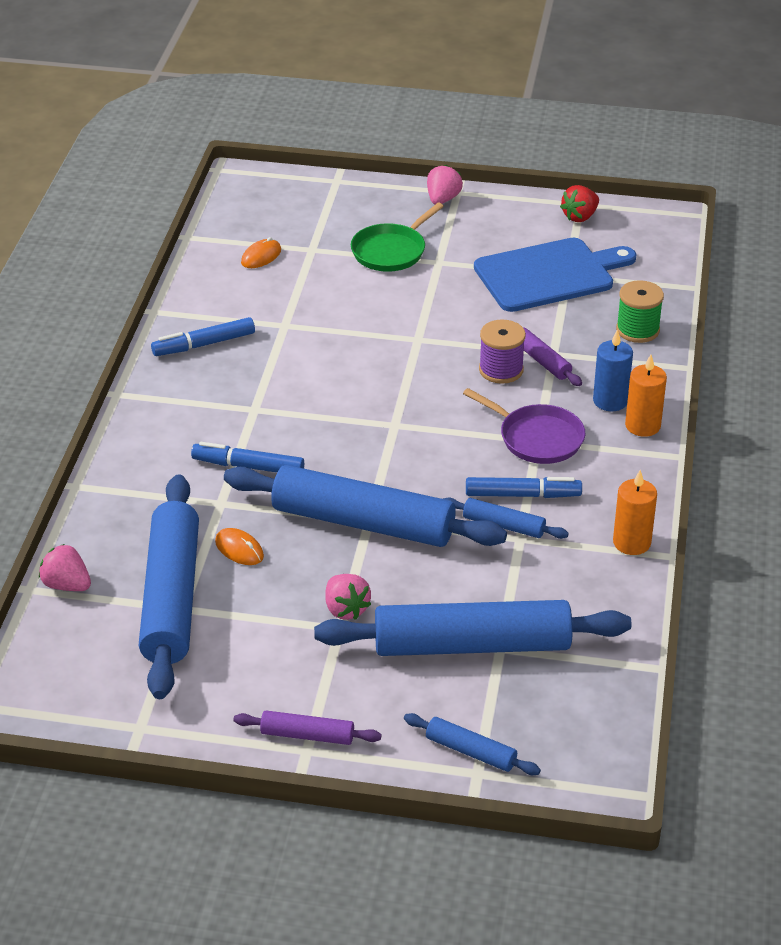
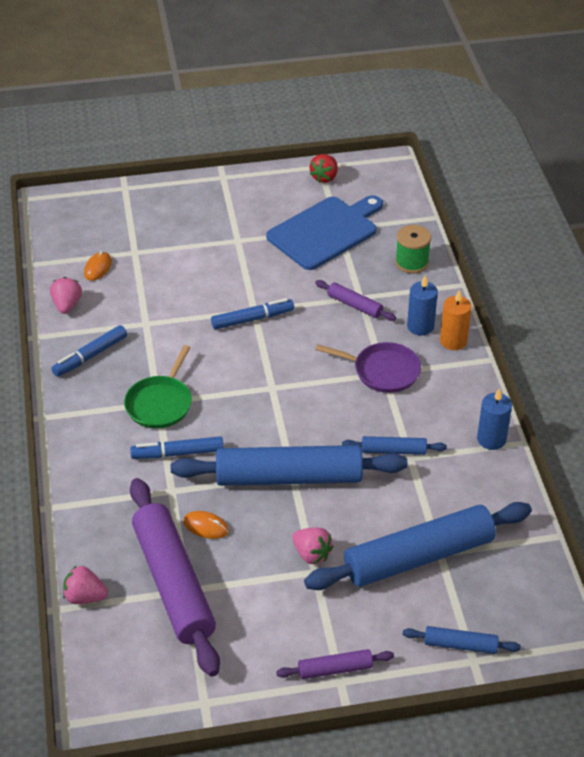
camera: 20 degrees left, 5 degrees up
blue rolling pin [139,474,199,699] -> purple rolling pin [130,478,220,677]
green pan [351,203,444,272] -> green pan moved to [124,345,192,429]
pink strawberry [427,165,463,204] -> pink strawberry moved to [50,277,82,314]
blue marker [466,477,582,498] -> blue marker moved to [211,298,294,330]
purple spool [479,319,526,384] -> none
orange candle [613,470,657,555] -> blue candle [477,388,512,450]

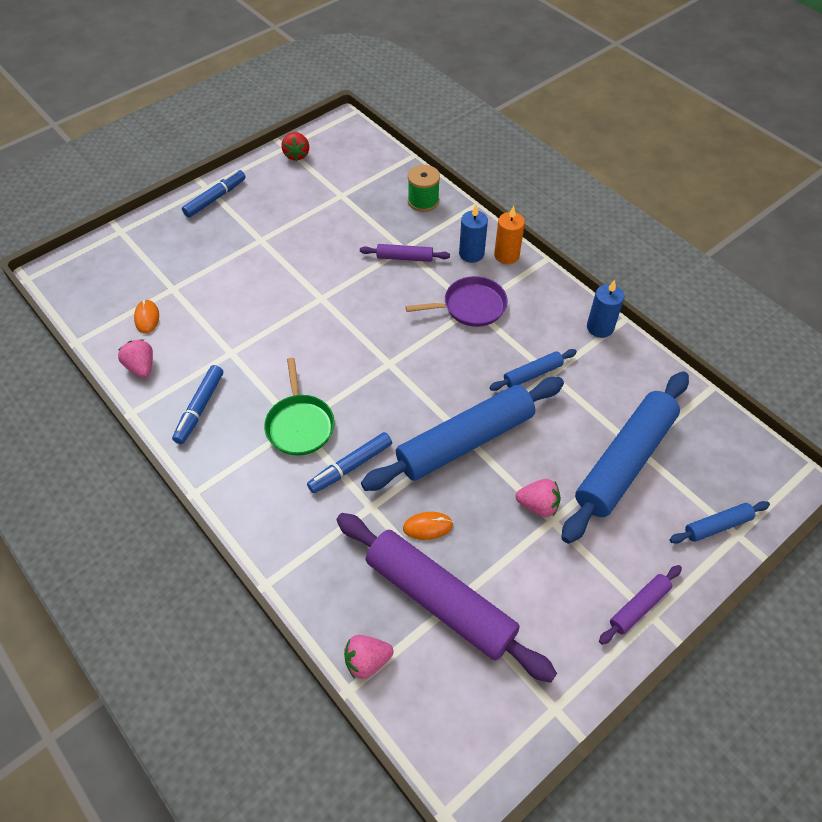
camera: 30 degrees left, 10 degrees up
blue marker [211,298,294,330] -> blue marker moved to [182,170,246,218]
blue cutting board [266,195,383,270] -> none

